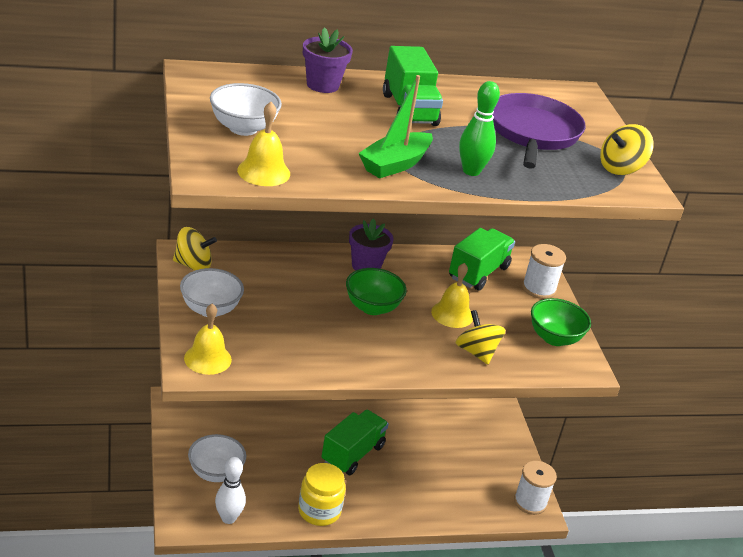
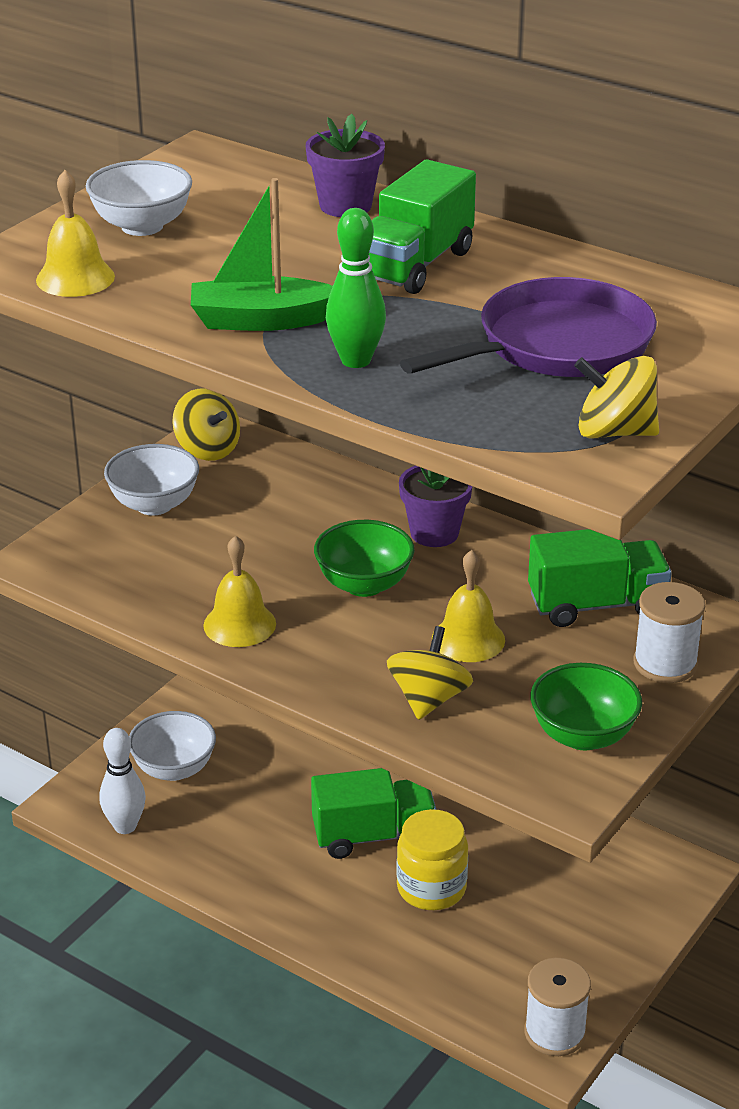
camera: 50 degrees right, 0 degrees up
yellow bell [184,304,232,375] -> yellow bell moved to [203,535,276,647]
yellow jar [298,463,346,526] -> yellow jar moved to [396,809,468,910]

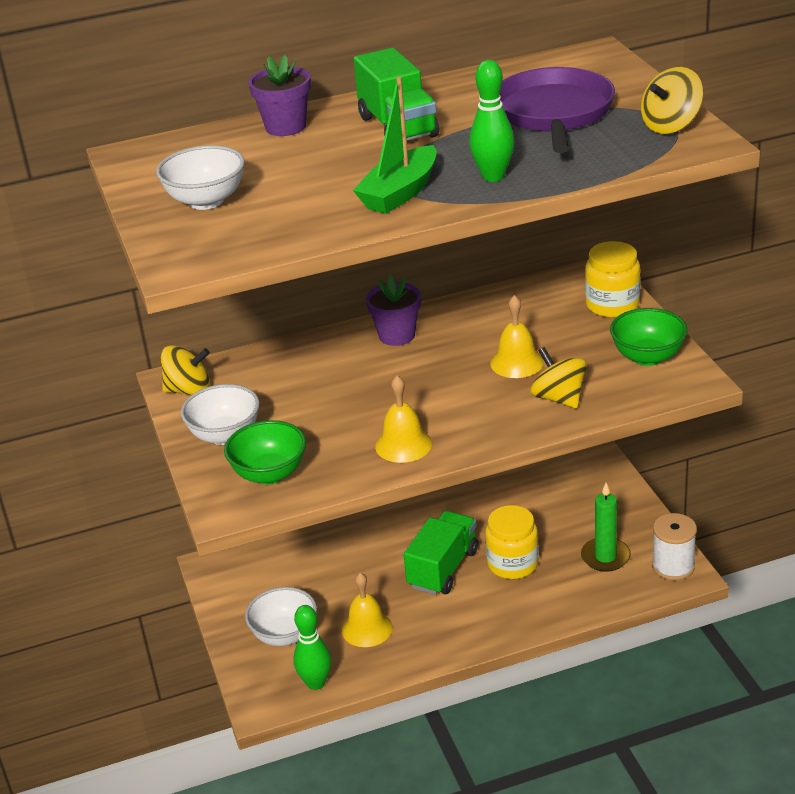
camera: 50 degrees left, 0 degrees up
yellow bell [36,170,115,297] -> yellow bell moved to [342,573,392,647]
white bowling pin [99,728,146,834] -> green bowling pin [293,605,331,690]
green bowl [314,520,415,597] -> green bowl moved to [224,420,306,484]
green truck [528,529,672,627] -> none
white spool [633,582,705,683] -> yellow jar [585,241,640,318]
none -> green candle [581,483,631,572]

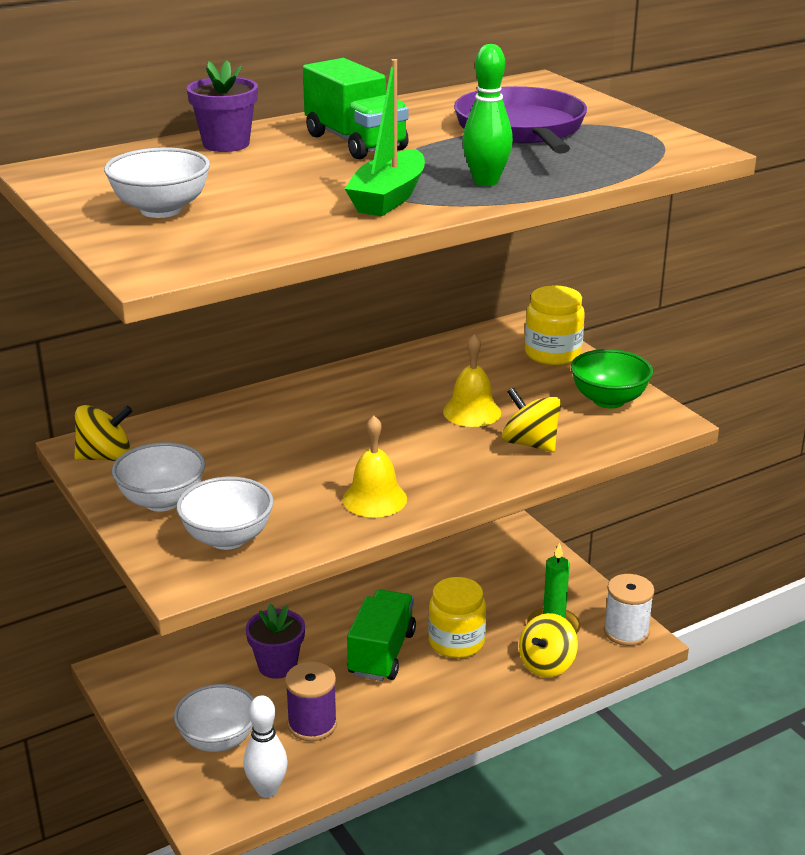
camera: 15 degrees left, 5 degrees down
green bowl [224,420,306,484] -> white bowl [176,477,274,550]
green bowling pin [293,605,331,690] -> white bowling pin [243,696,288,798]
yellow bell [342,573,392,647] -> purple spool [285,662,337,741]
purple flower pot [366,275,421,346] -> purple flower pot moved to [246,604,305,679]
yellow spinning top [641,67,703,134] -> yellow spinning top moved to [519,613,578,677]

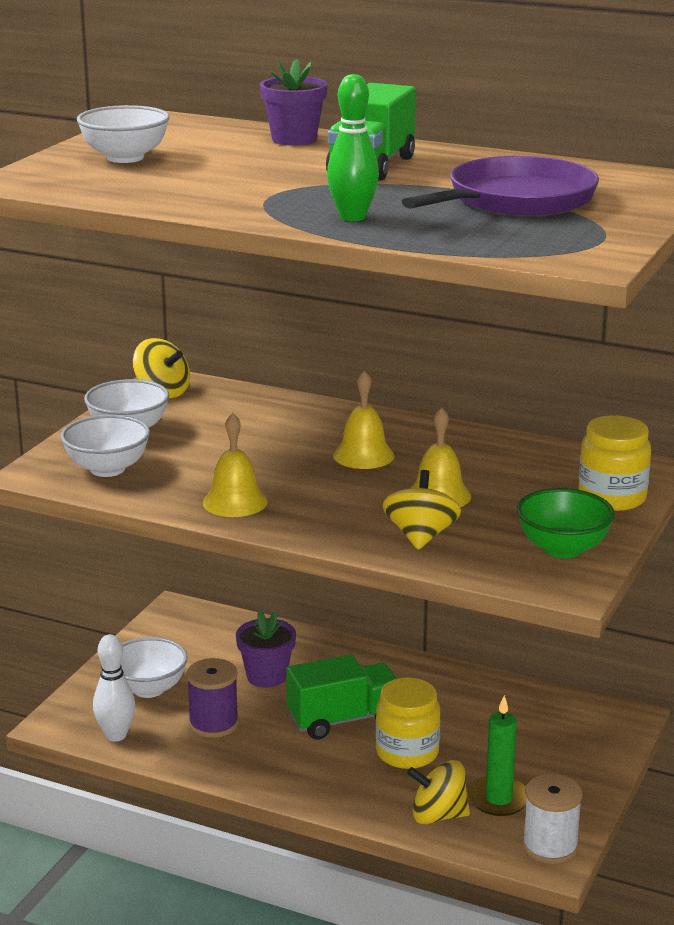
camera: 55 degrees right, 5 degrees down
green boat [345,59,425,216] -> none
none -> yellow bell [333,370,395,469]

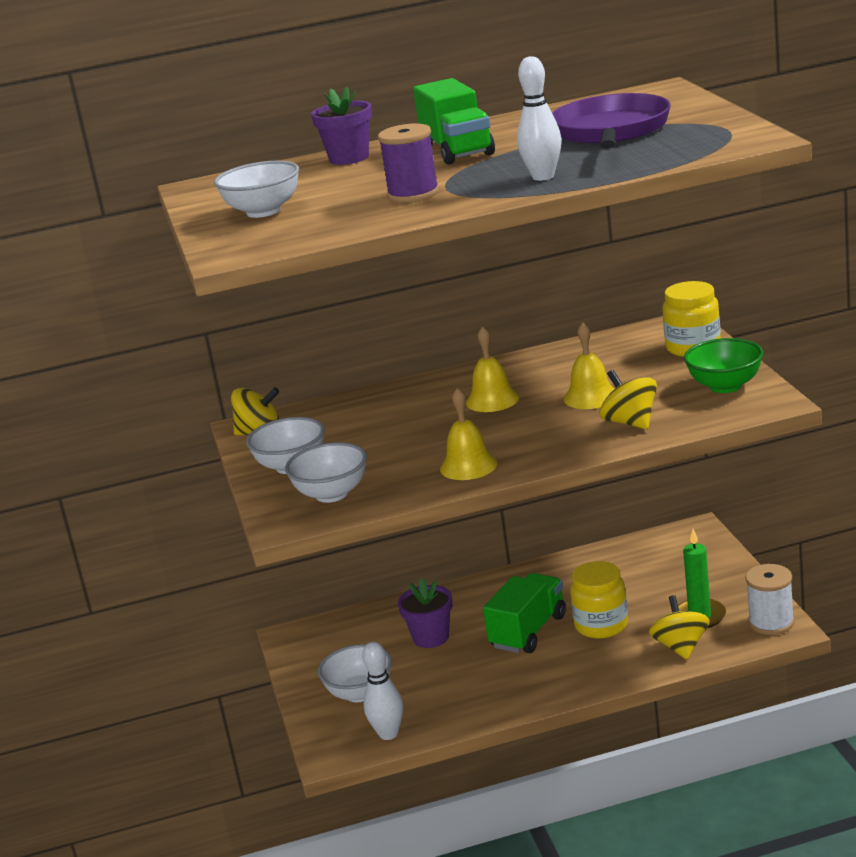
camera: 35 degrees left, 0 degrees up
purple spool [186,658,239,738] -> purple spool moved to [378,123,439,203]
green bowling pin [327,74,379,221] -> white bowling pin [517,56,561,181]
yellow spinning top [407,760,470,824] -> yellow spinning top turned 120 degrees clockwise [649,595,710,660]

